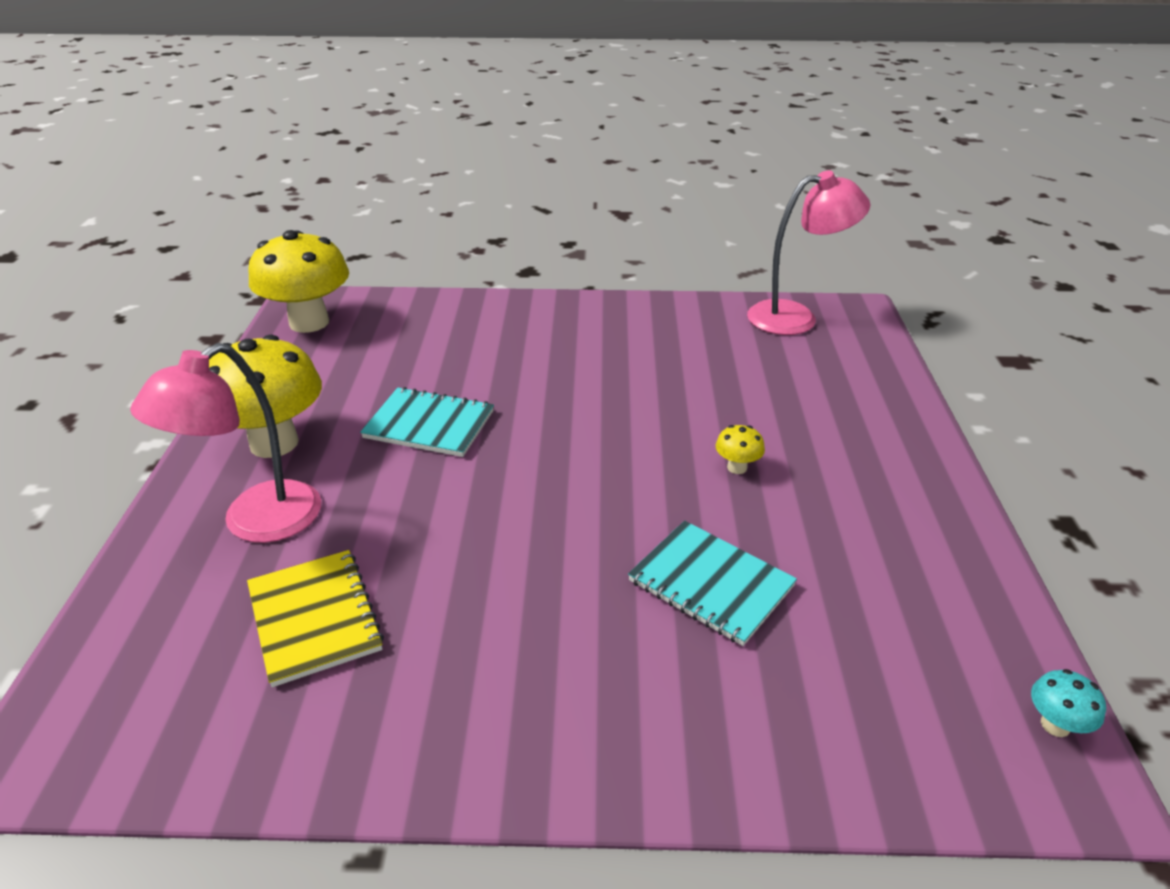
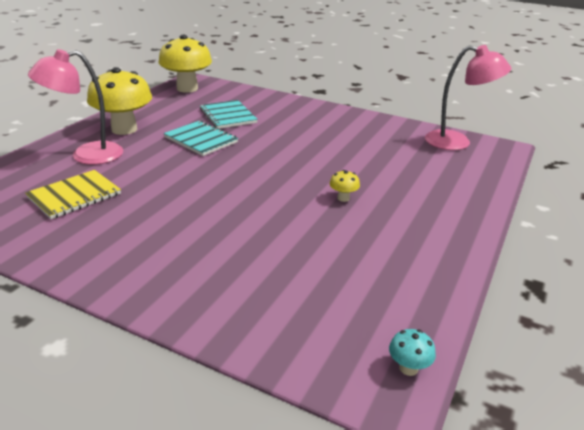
camera: 25 degrees right, 5 degrees down
yellow notebook [247,550,384,687] -> yellow notebook turned 45 degrees clockwise [25,170,121,219]
turquoise notebook [628,521,797,646] -> turquoise notebook moved to [200,100,258,129]

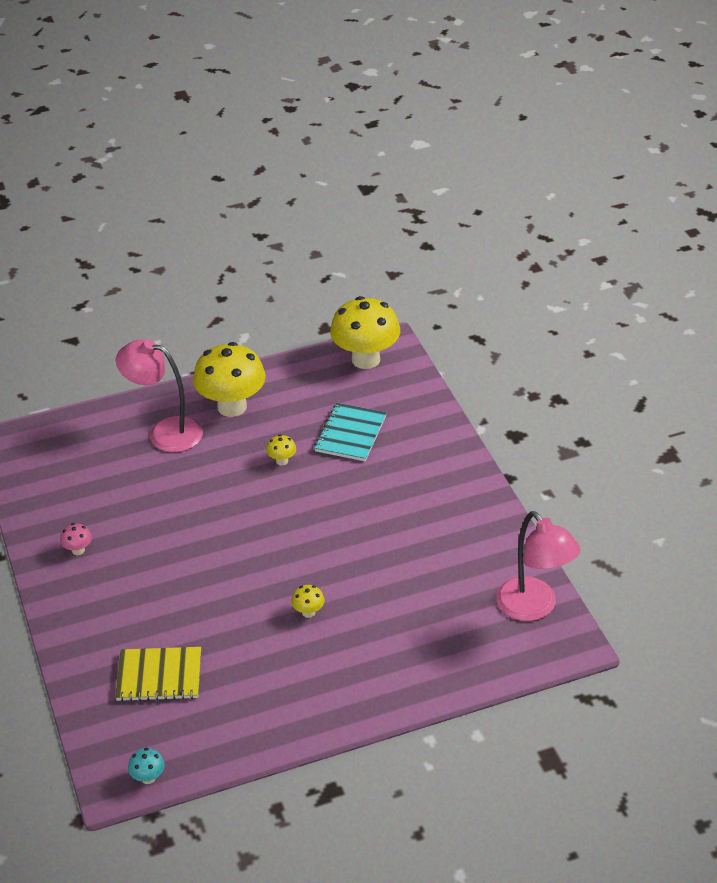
camera: 45 degrees right, 10 degrees up
yellow notebook [25,170,121,219] -> yellow notebook moved to [115,647,201,702]
turquoise notebook [164,121,238,156] -> yellow mushroom [266,434,296,465]
none -> pink mushroom [60,523,92,555]

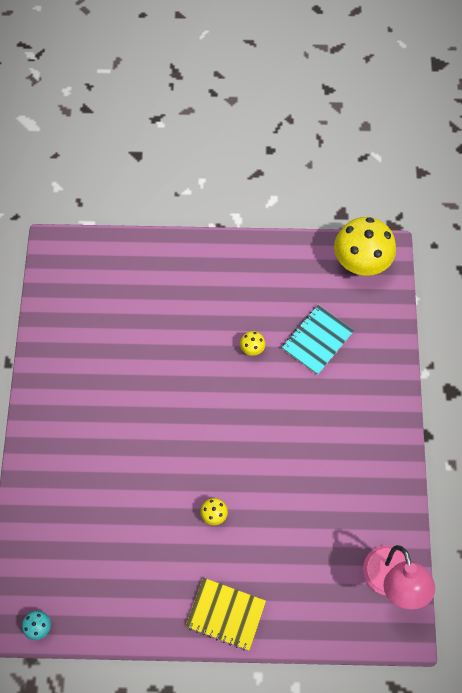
camera: 20 degrees right, 25 degrees up
pink mushroom [60,523,92,555] -> none
yellow notebook [115,647,201,702] -> yellow notebook moved to [185,578,266,651]
pink lamp [116,339,203,452] -> none
yellow mushroom [193,342,266,417] -> none

